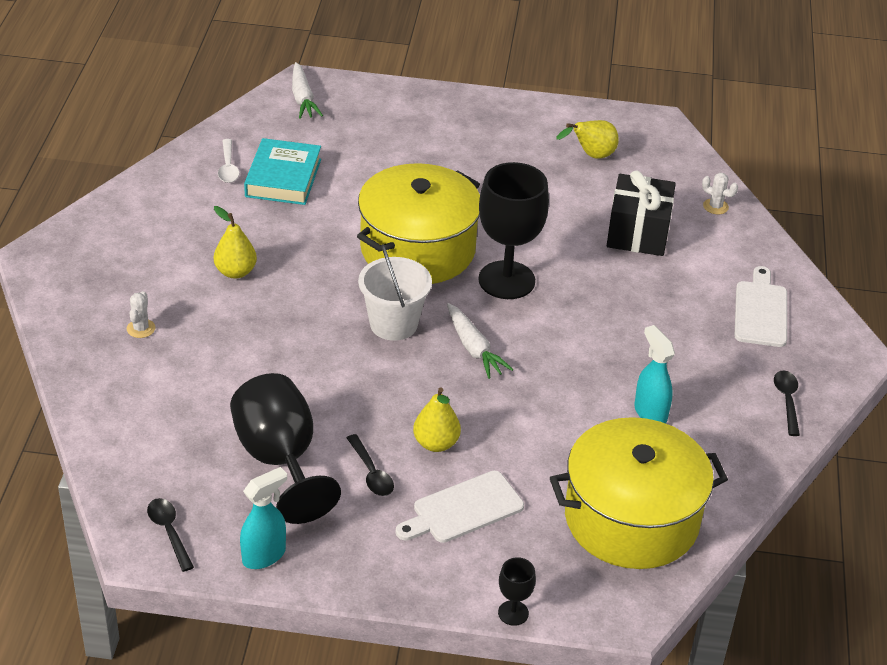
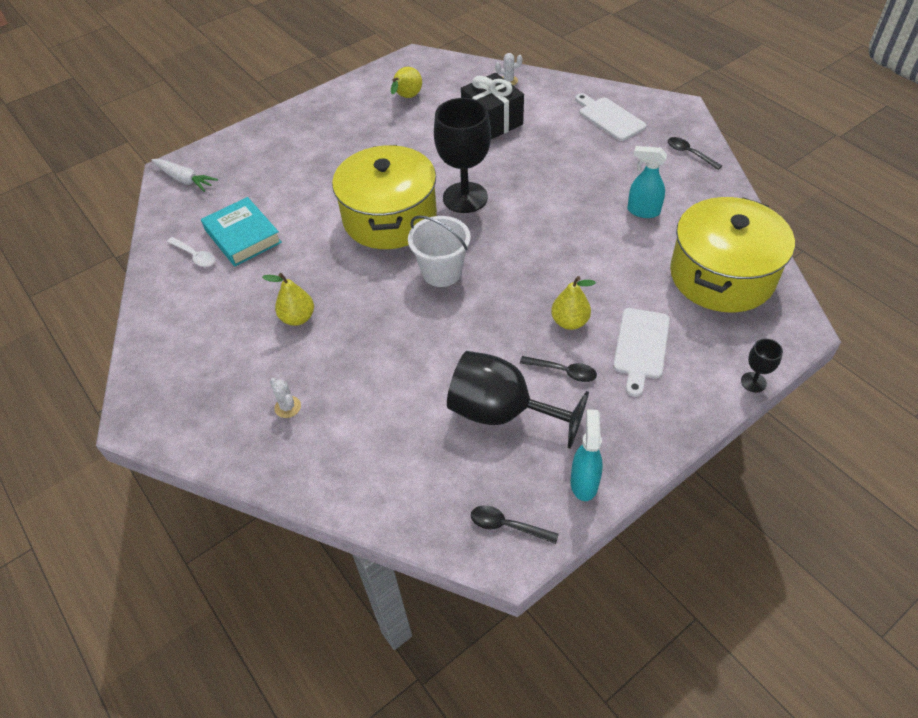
camera: 40 degrees left, 10 degrees up
white carrot [447,303,513,379] -> none

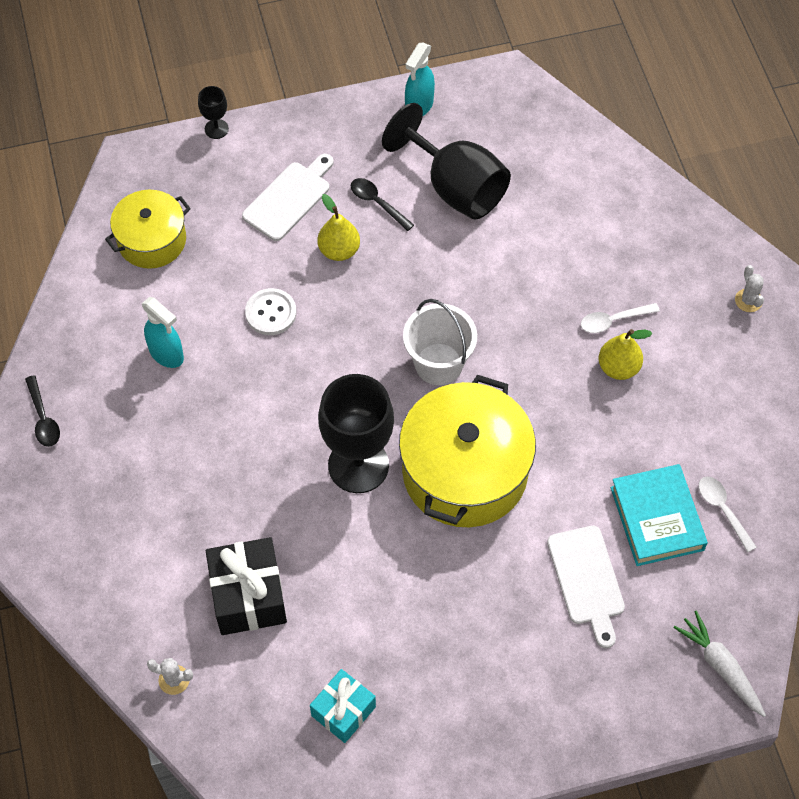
camera: 160 degrees left, 10 degrees up
white cactus [270,378,301,418] -> white cactus moved to [735,265,764,312]
yellow pear [391,67,422,98] -> turquoise gift [310,669,376,743]
black spoon [471,505,559,544] -> none
white cutting board [575,93,646,141] -> white cutting board moved to [547,526,625,648]
yellow pot [670,197,795,312] -> yellow pot [105,190,191,269], size x0.59
none -> white button [245,288,296,335]
none -> white spoon [581,303,660,333]

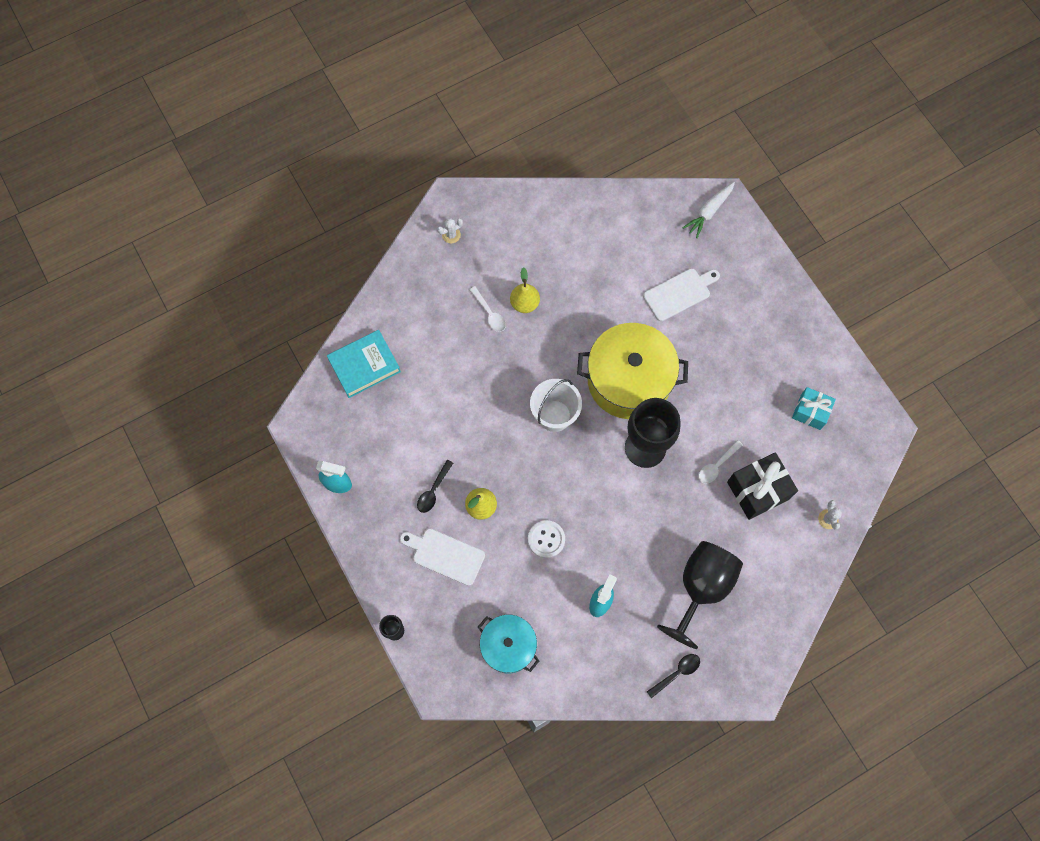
camera: 105 degrees left, 10 degrees up
yellow pot [105,190,191,269] -> turquoise pot [478,615,539,673]
black goblet [382,103,511,219] -> black goblet moved to [657,541,743,649]
turquoise book [610,464,708,566] -> turquoise book moved to [327,330,401,398]
white spoon [699,477,757,552] -> white spoon moved to [699,440,743,484]

